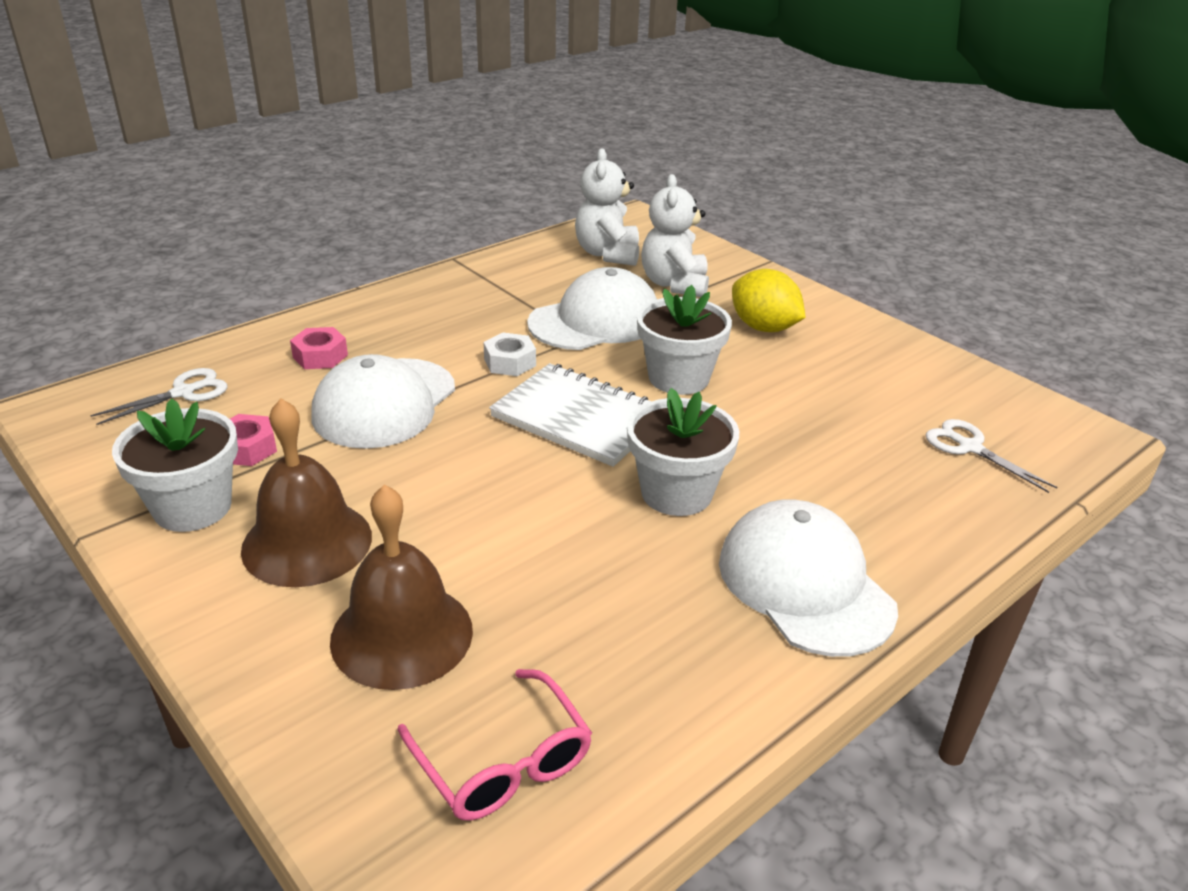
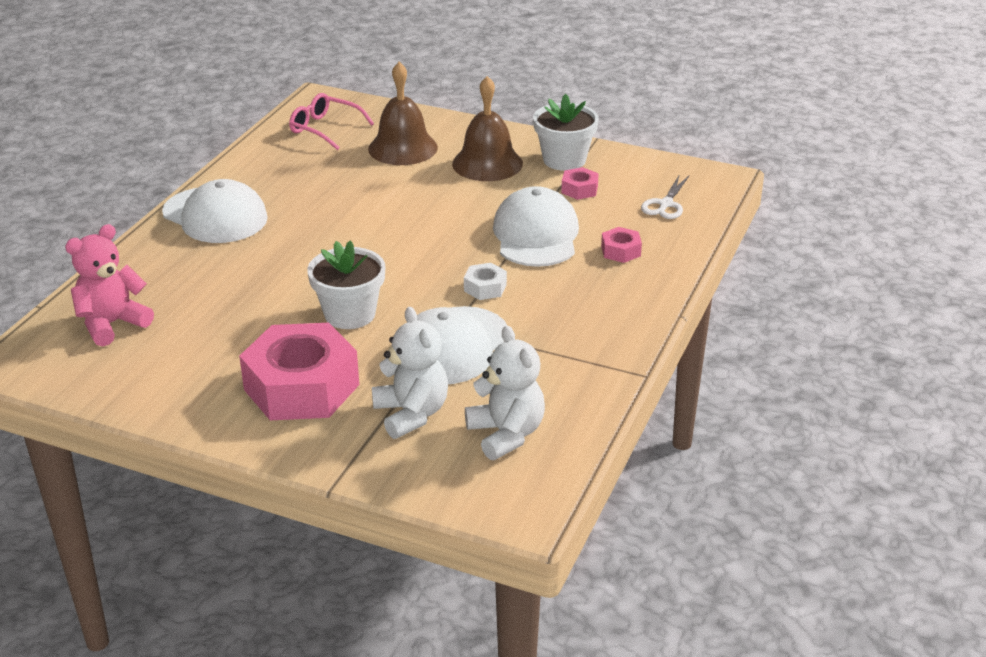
camera: 155 degrees right, 0 degrees up
white notebook [489,363,651,467] -> none
white flower pot [627,388,739,516] -> none
yellow lemon [732,269,806,332] -> pink nut [239,323,359,420]
white scissors [926,419,1057,493] -> pink teddy bear [65,224,154,347]

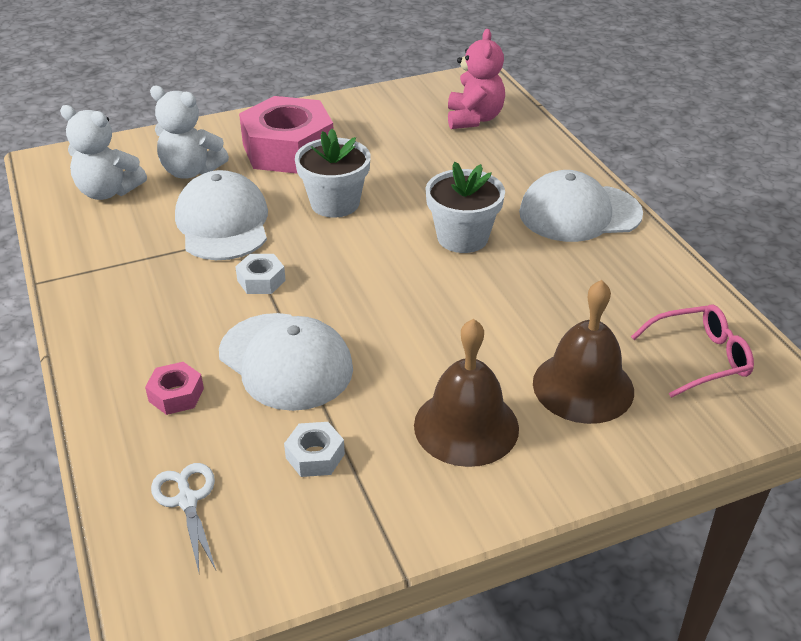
camera: 135 degrees right, 5 degrees up
white flower pot [533,94,599,171] -> white flower pot moved to [425,162,505,253]
pink nut [561,167,599,200] -> white nut [284,422,345,477]

